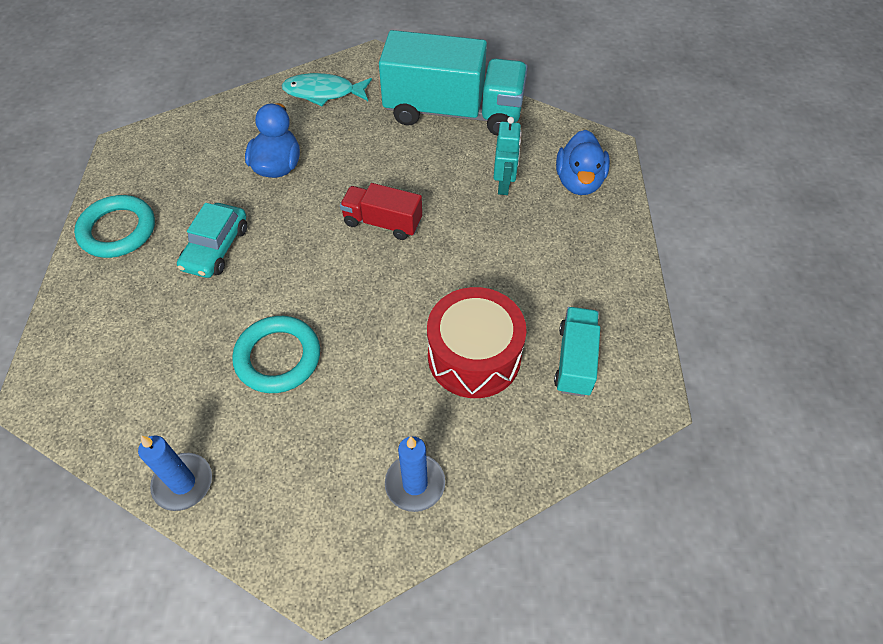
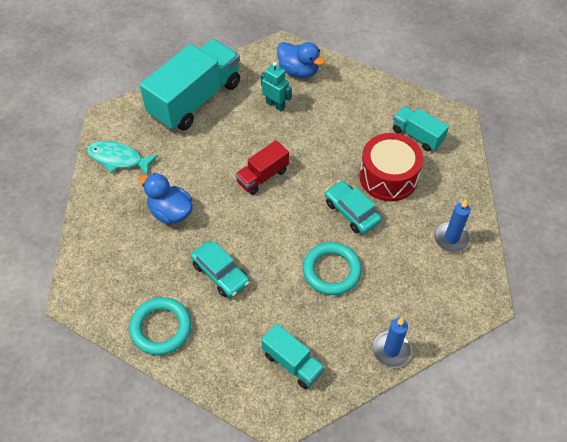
camera: 60 degrees left, 0 degrees up
turquoise fish [282,73,372,106] -> turquoise fish turned 75 degrees clockwise [87,141,158,175]
none -> turquoise truck [261,324,325,389]
none -> turquoise car [325,180,381,234]

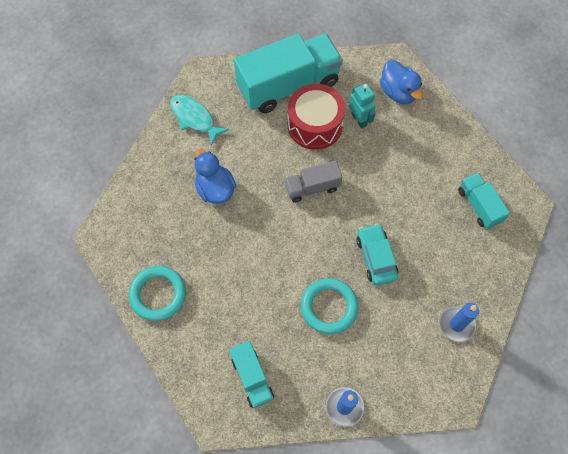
camera: 25 degrees right, 10 degrees up
turquoise car [191,241,250,298] -> none
red truck [235,140,289,195] -> grey truck [285,161,342,203]
red drum [359,133,423,201] -> red drum moved to [288,84,345,150]

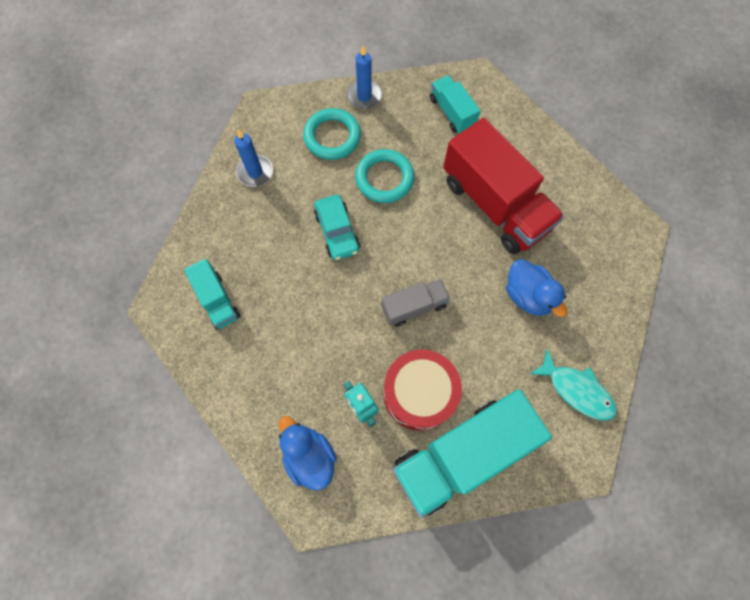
camera: 175 degrees right, 5 degrees up
turquoise ring [129,266,186,321] -> turquoise ring moved to [303,108,361,160]
none -> red truck [443,118,565,254]

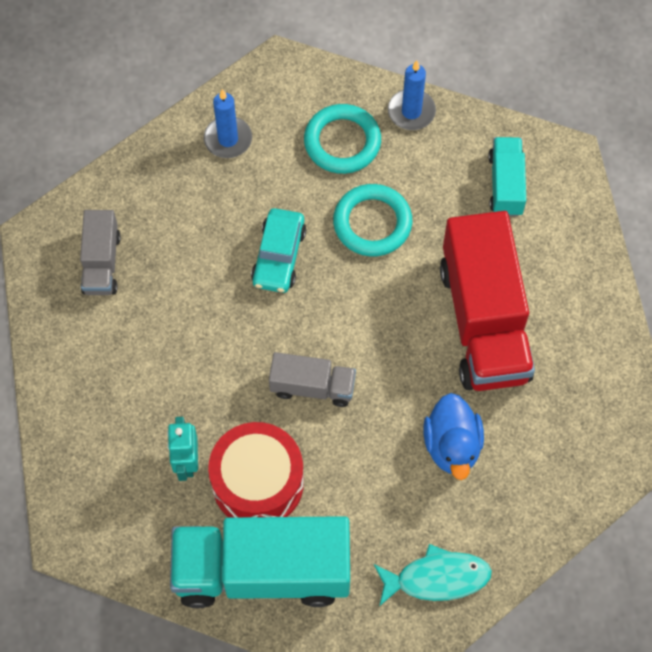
camera: 30 degrees right, 5 degrees down
turquoise truck [184,259,241,329] -> grey truck [80,210,121,295]
blue duck [279,416,337,491] -> none
turquoise fish [530,349,617,421] -> turquoise fish turned 75 degrees counterclockwise [374,544,492,606]

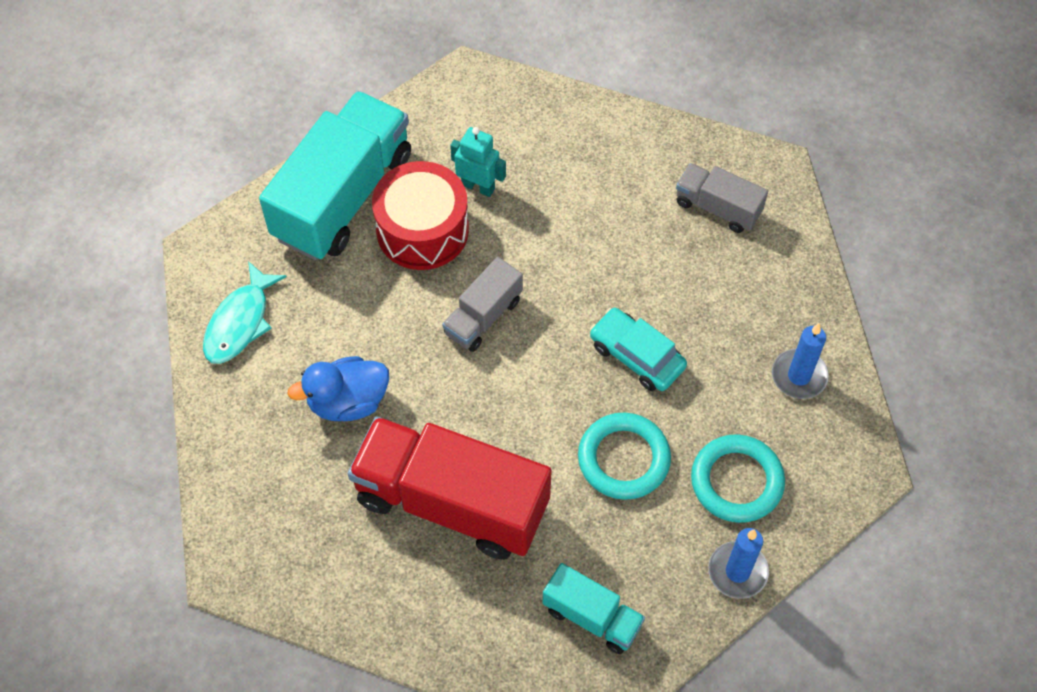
camera: 120 degrees right, 5 degrees down
blue duck [423,393,484,480] -> blue duck turned 45 degrees counterclockwise [287,356,389,421]

